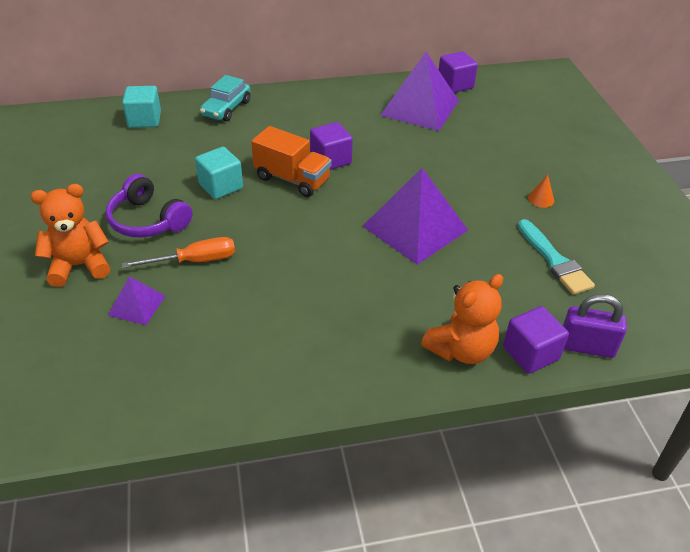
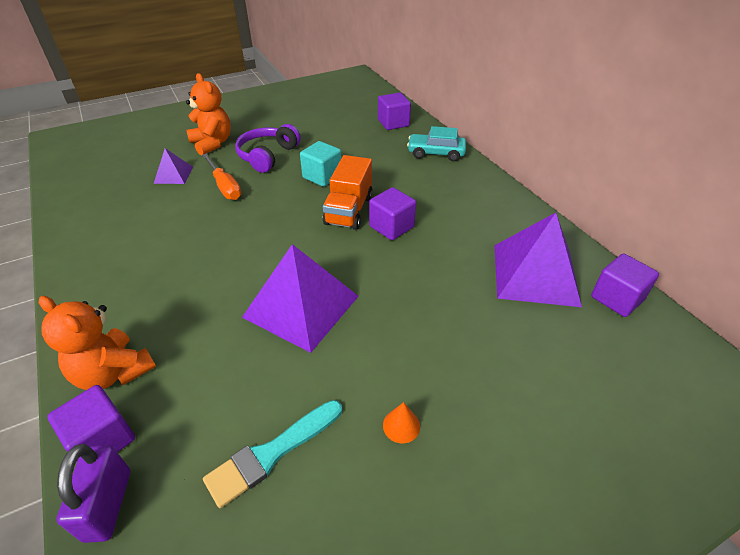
camera: 75 degrees right, 0 degrees up
turquoise cube [122,86,161,128] -> purple cube [378,92,411,130]

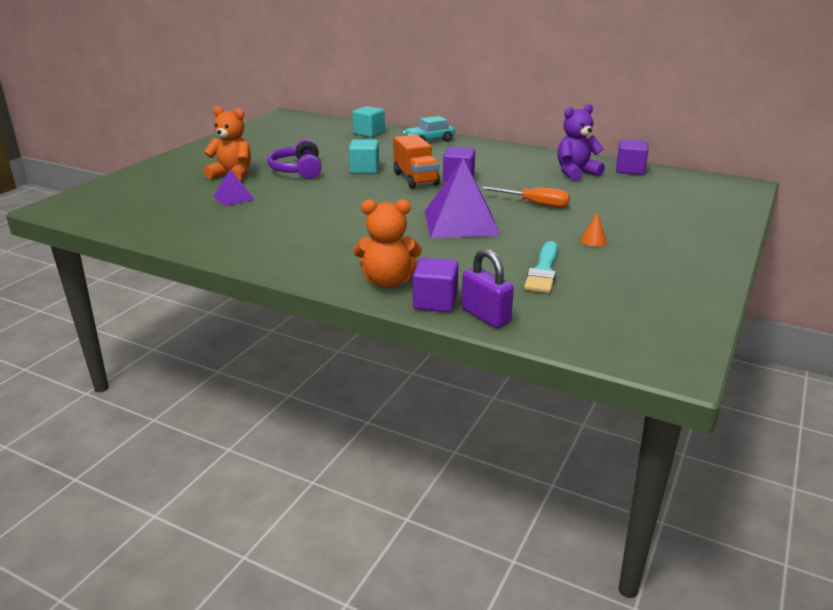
camera: 35 degrees left, 15 degrees down
orange screwdriver [202,153,241,200] -> orange screwdriver moved to [482,187,570,208]
purple cube [378,92,411,130] -> turquoise cube [352,106,385,137]
purple pyramid [494,213,582,307] -> purple teddy bear [557,104,605,181]

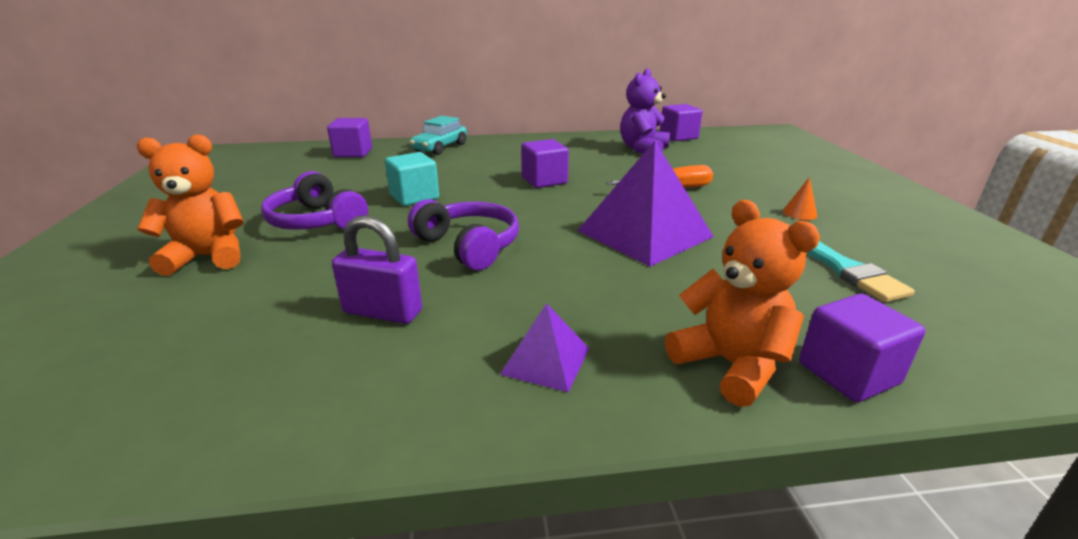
camera: 35 degrees left, 0 degrees up
purple pyramid [213,169,255,206] -> purple pyramid moved to [500,303,590,392]
turquoise cube [352,106,385,137] -> purple cube [327,118,372,158]
orange teddy bear [353,199,422,288] -> orange teddy bear turned 90 degrees counterclockwise [665,200,820,407]
orange truck [393,134,440,188] -> none
purple padlock [462,249,514,328] -> purple padlock moved to [332,215,422,324]
none -> purple headphones [408,199,519,270]

